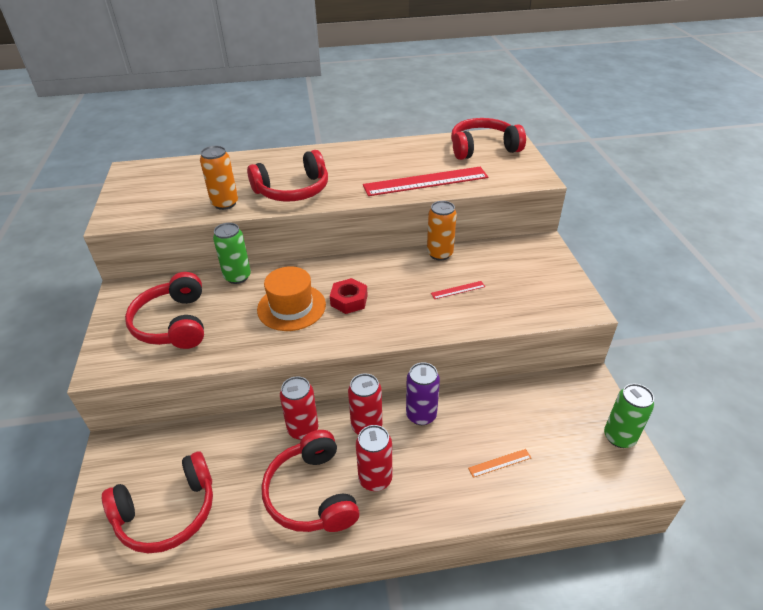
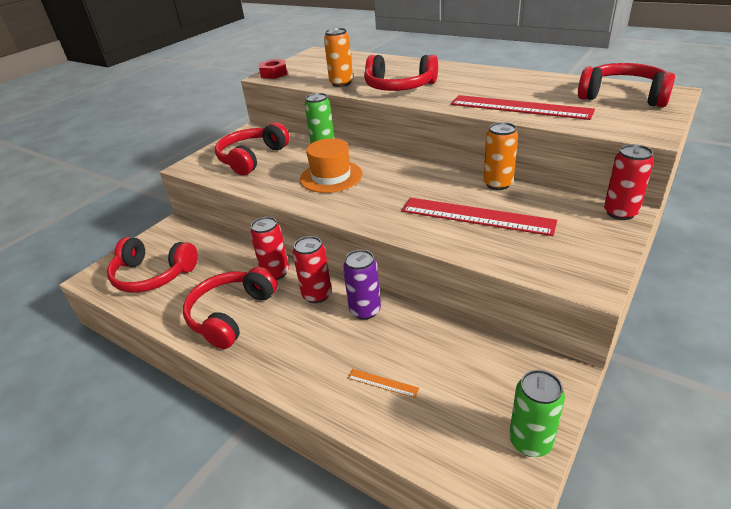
camera: 45 degrees right, 5 degrees down
red nut [330,278,368,314] -> red nut moved to [259,59,287,79]
red can [356,425,392,491] -> red can moved to [604,144,654,220]
red ruler [431,281,485,299] -> red ruler [401,198,557,236], size x2.45

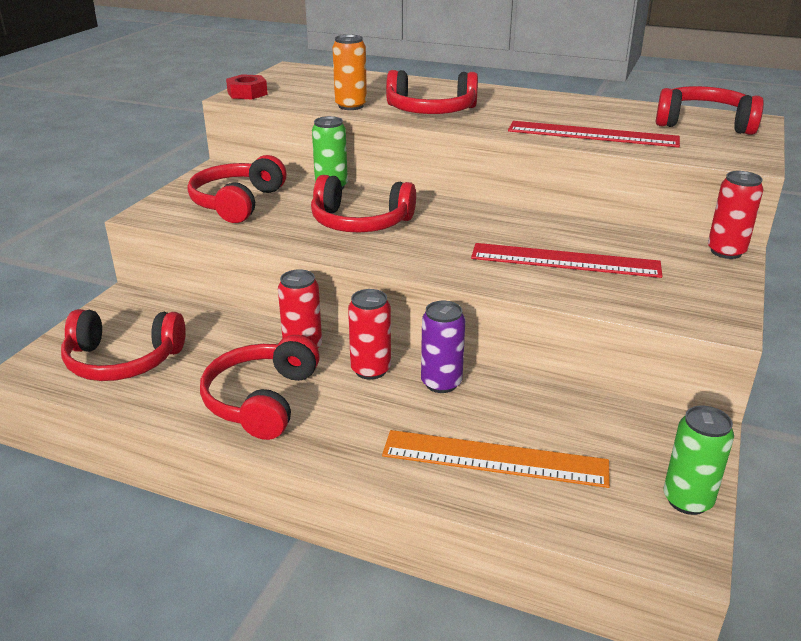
camera: 15 degrees left, 5 degrees down
orange hat [300,138,363,193] -> red headphones [311,175,416,233]
orange ruler [348,369,419,398] -> orange ruler [382,430,610,488], size x2.45
orange can [483,122,518,190] -> none

